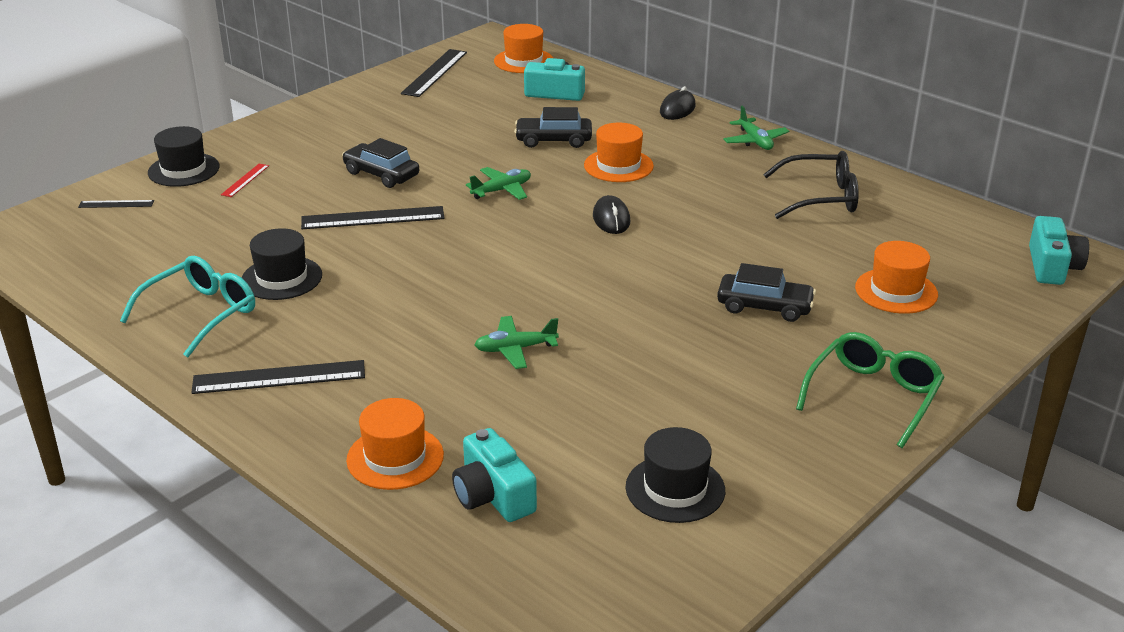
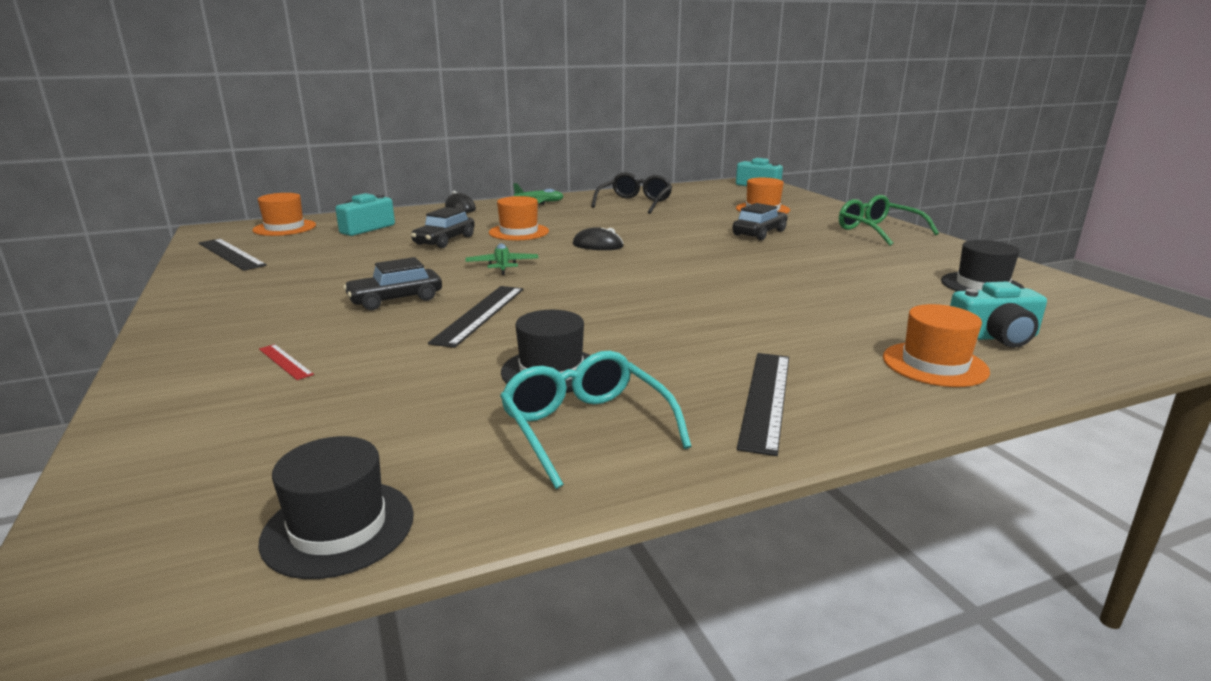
camera: 65 degrees left, 10 degrees down
black ruler [78,200,154,208] -> none
black hat [148,126,220,187] -> black hat moved to [258,436,414,579]
green plane [474,316,559,369] -> none

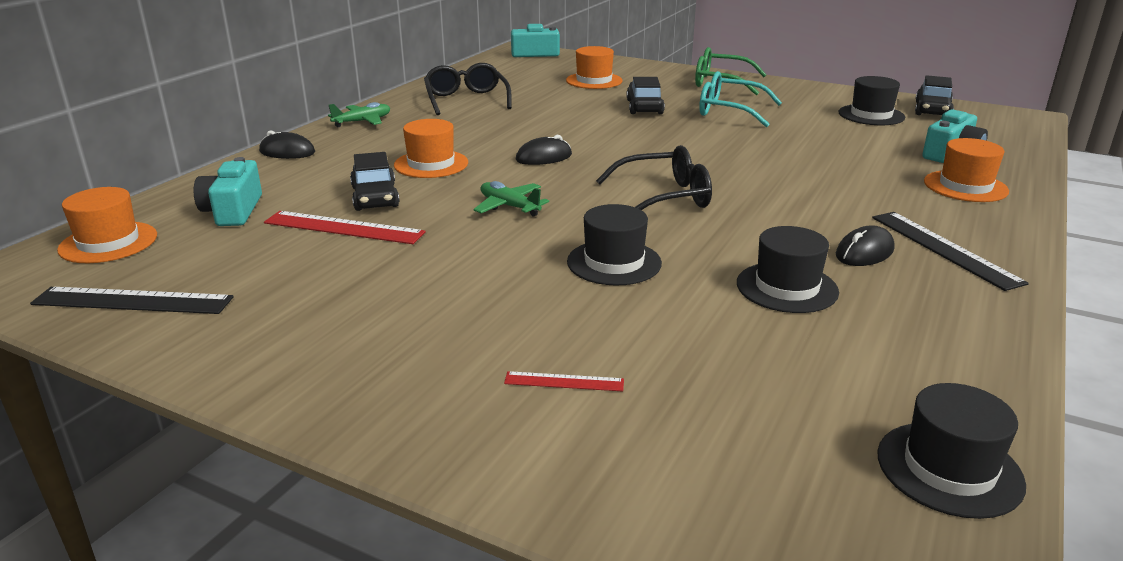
camera: 40 degrees left, 5 degrees up
black car [343,257,442,310] -> black car moved to [915,75,954,115]
black ruler [428,286,523,348] -> black hat [567,204,662,286]
turquoise glasses [500,351,692,489] -> turquoise glasses moved to [699,71,782,127]
none -> red ruler [264,211,426,244]
none -> black glasses [596,145,712,210]
none -> black mouse [836,225,895,266]

